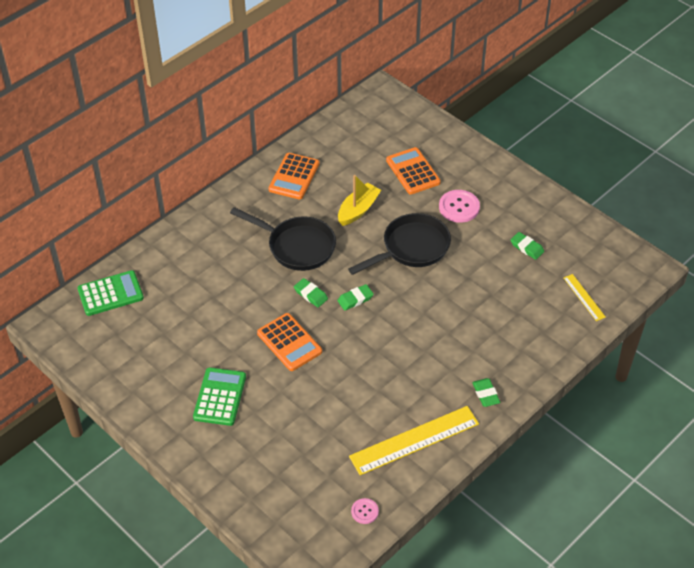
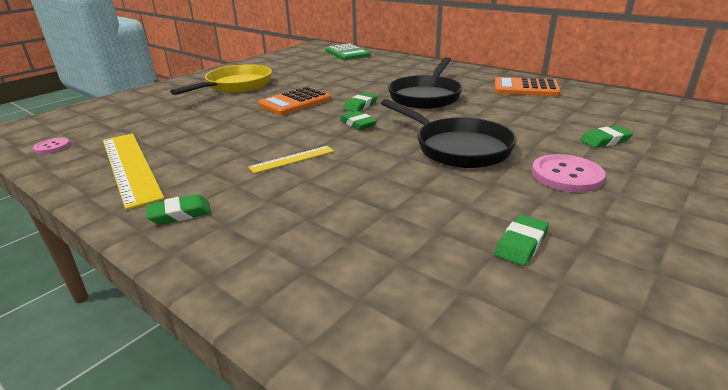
camera: 85 degrees right, 20 degrees down
green calculator [193,367,246,426] -> yellow pan [170,64,272,95]
yellow boat [338,175,381,226] -> none
orange calculator [386,147,441,194] -> green eraser [580,126,634,148]
yellow ruler [564,274,606,321] -> yellow ruler moved to [248,146,334,174]

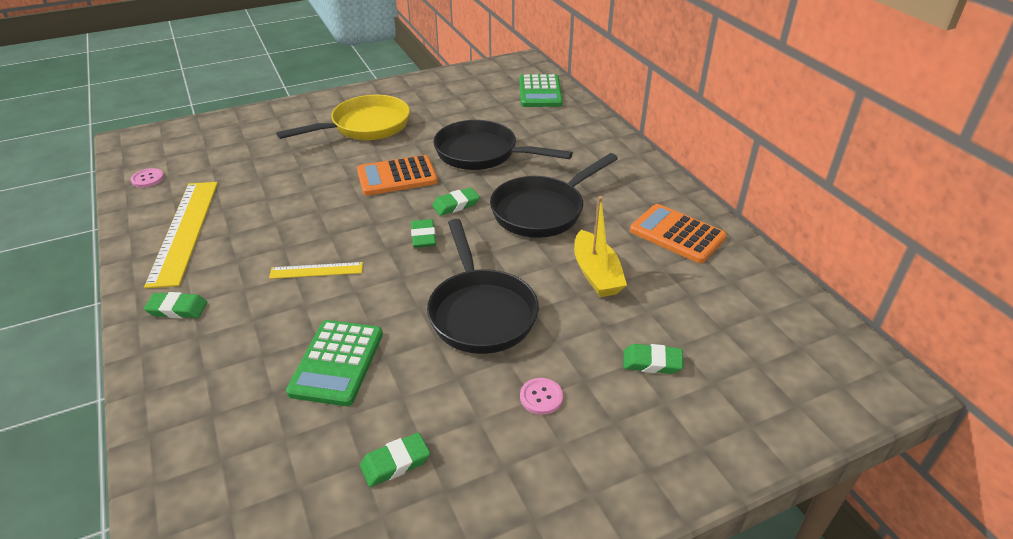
camera: 25 degrees right, 10 degrees up
pink button [532,154,605,192] -> pink button [520,378,563,415], size x0.56
none -> green calculator [286,320,383,406]
none -> black pan [433,120,573,170]
none -> yellow boat [574,196,627,297]

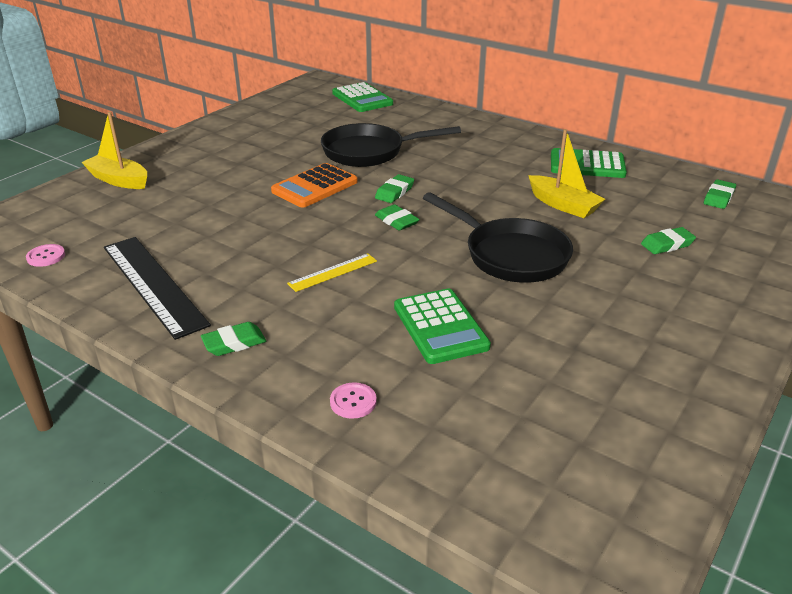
camera: 30 degrees left, 5 degrees down
yellow ruler [144,182,218,288] -> black ruler [104,237,211,340]
yellow pan [276,95,410,140] -> none
green eraser [360,433,430,487] -> green eraser moved to [704,179,736,209]
black pan [490,153,618,238] -> none
pink button [520,378,563,415] -> pink button moved to [330,382,377,419]
orange calculator [630,204,727,263] -> green calculator [551,148,627,178]
none -> yellow boat [82,112,147,189]

